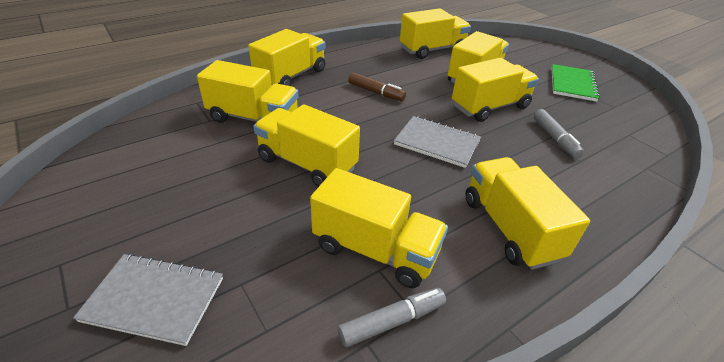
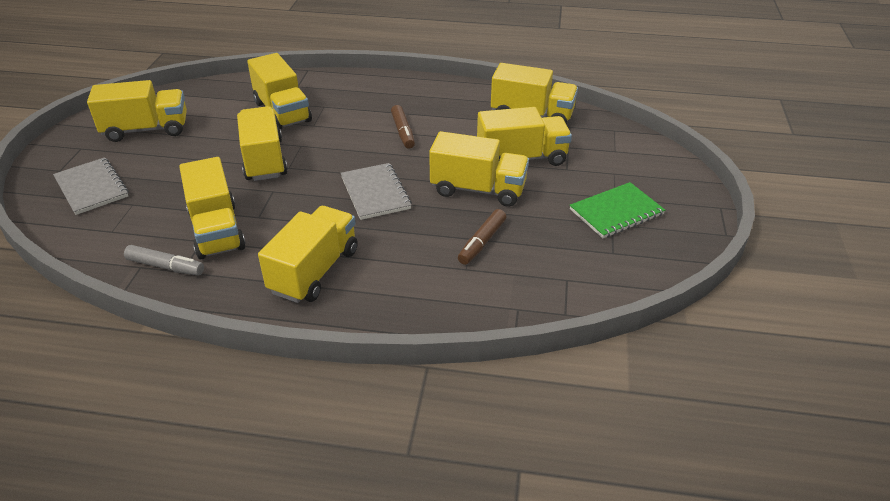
camera: 45 degrees right, 0 degrees up
yellow truck [248,29,326,86] -> yellow truck moved to [87,80,187,142]
grey marker [534,109,584,159] -> brown marker [458,209,506,265]

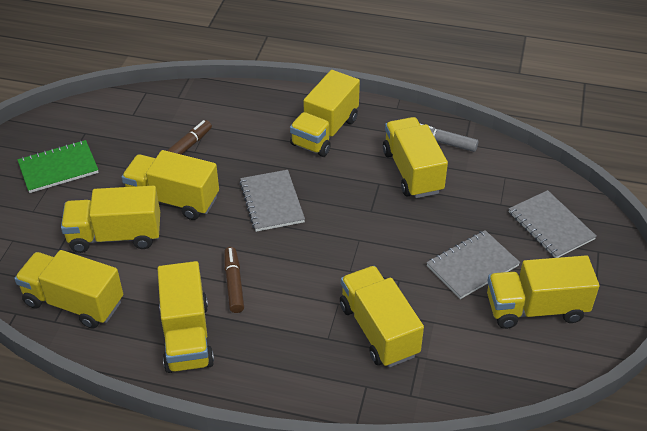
camera: 175 degrees left, 5 degrees up
yellow truck [237,106,288,181] -> yellow truck moved to [157,261,214,373]
none -> grey notebook [426,230,520,299]

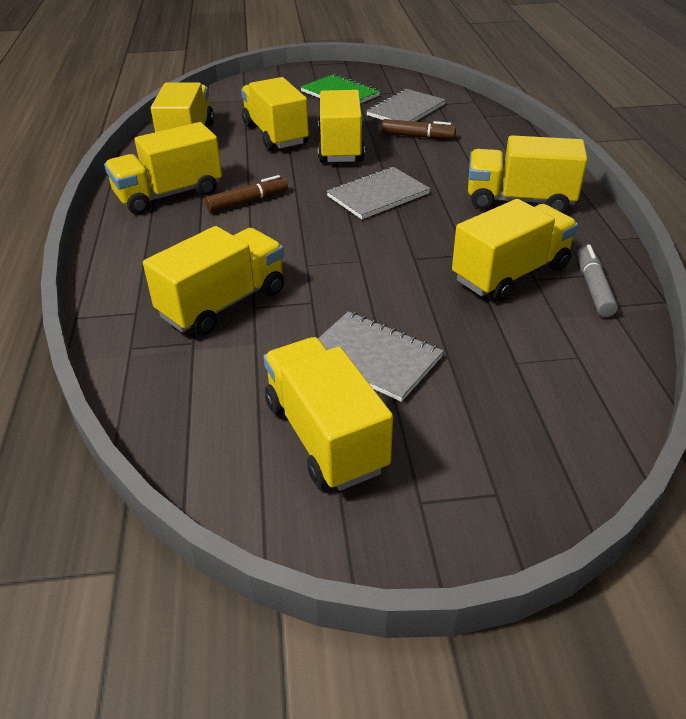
camera: 70 degrees right, 5 degrees down
grey notebook [509,190,597,258] -> grey notebook moved to [366,89,446,122]

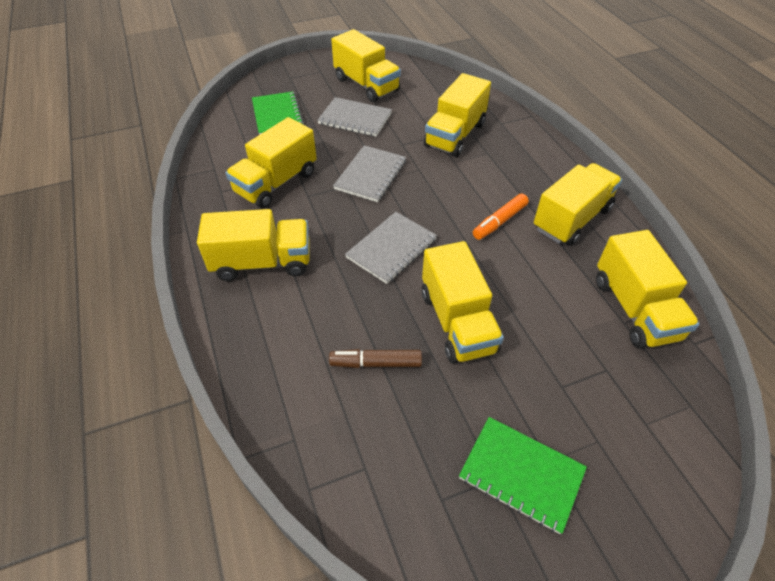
camera: 165 degrees right, 10 degrees up
brown marker [205,175,288,213] -> orange marker [473,194,529,240]
yellow truck [241,77,309,151] -> none
grey notebook [366,89,446,122] -> grey notebook moved to [333,145,406,202]
grey marker [577,245,618,317] -> none
none -> green notebook [252,92,304,135]

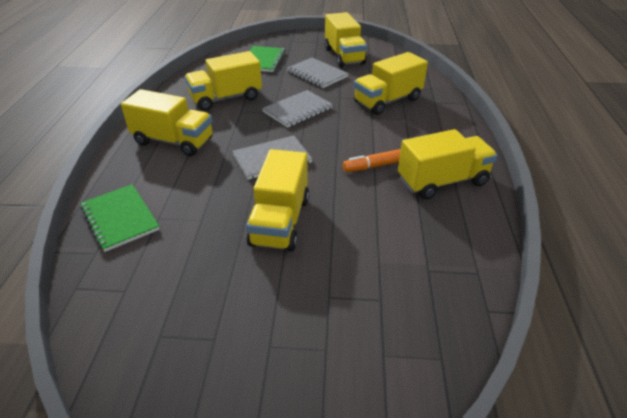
camera: 25 degrees right, 10 degrees down
brown marker [329,349,422,368] -> none
green notebook [459,417,587,534] -> green notebook moved to [80,184,160,252]
yellow truck [596,230,700,349] -> none

